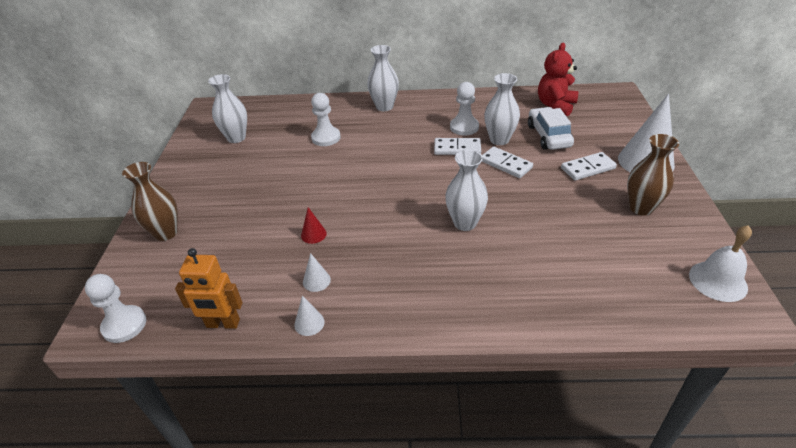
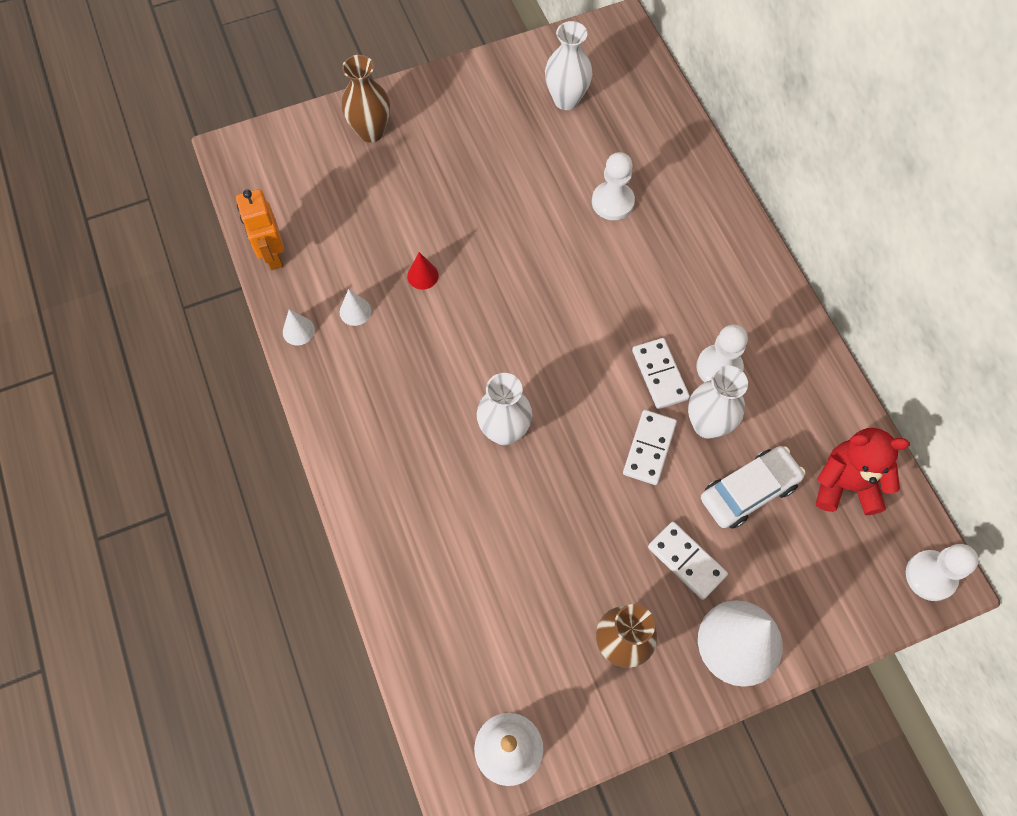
camera: 65 degrees right, 25 degrees up
white pawn [85,274,146,343] -> white pawn moved to [906,544,979,601]
white vase [367,45,399,111] -> none

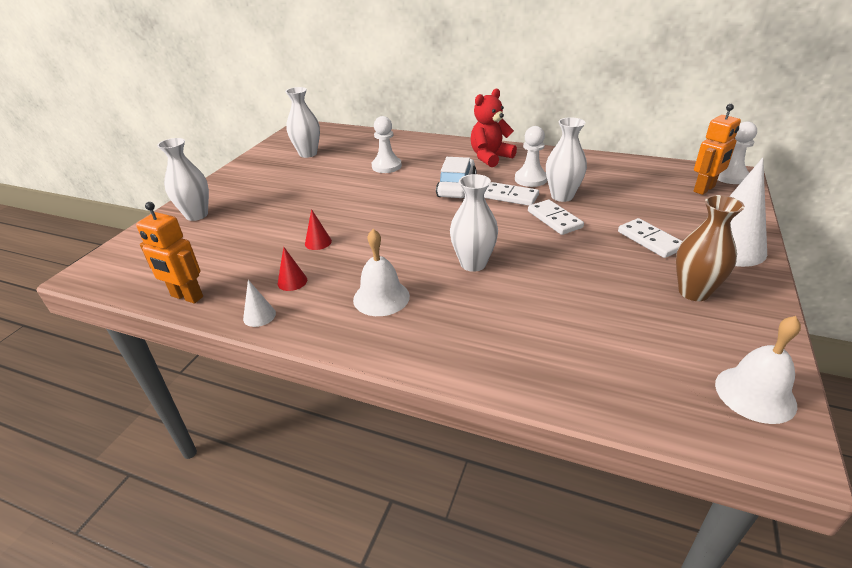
camera: 45 degrees left, 30 degrees down
white cone [340,289,371,326] -> red cone [278,247,307,291]
brown vase [342,55,390,143] -> white vase [157,138,209,221]
white domino [648,522,728,600] -> white domino turned 60 degrees clockwise [618,218,682,258]
white car [701,446,806,529] -> white car moved to [436,157,476,198]
red teddy bear [816,428,910,515] -> red teddy bear moved to [471,89,517,167]
none -> white bell [353,229,410,316]
none -> orange robot [694,104,741,195]

